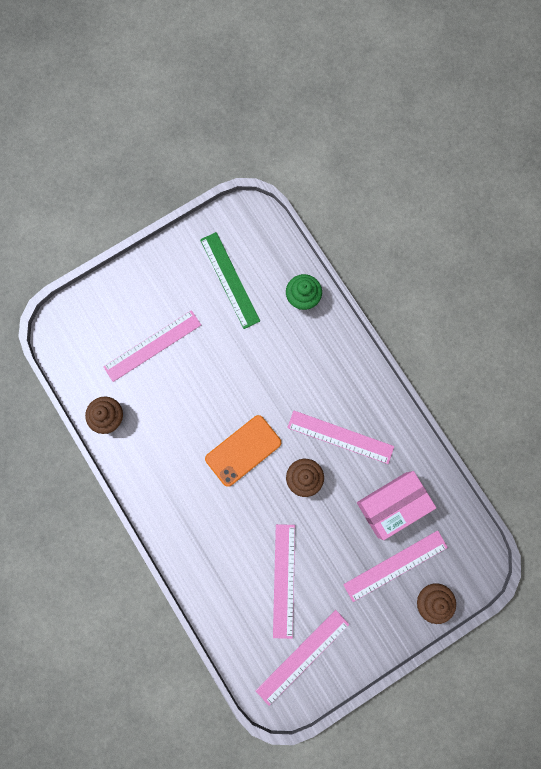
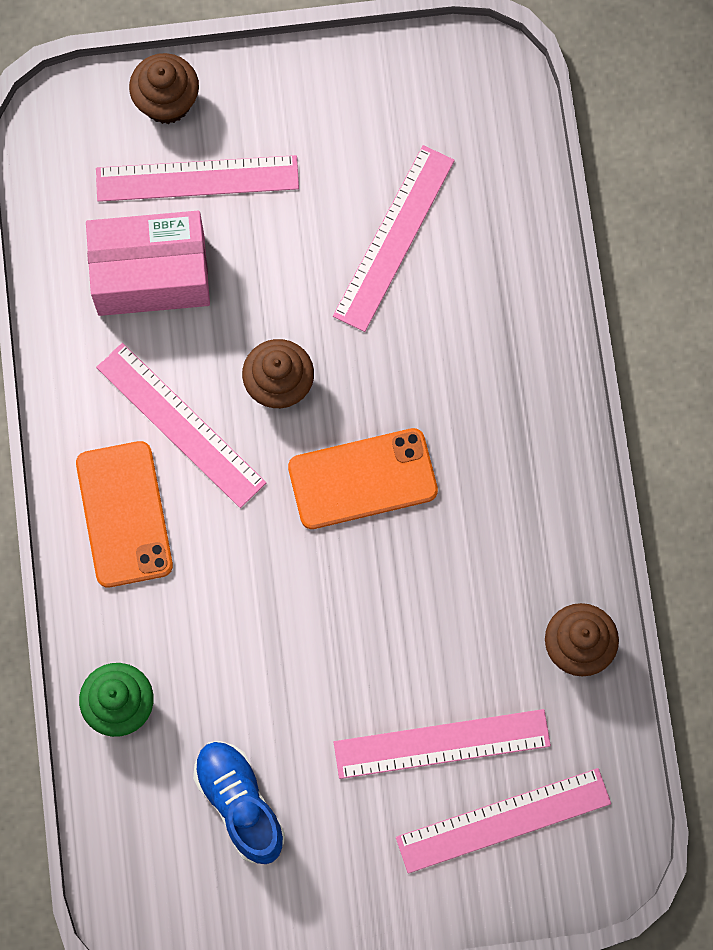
camera: 155 degrees left, 5 degrees down
green ruler [200,232,260,329] -> blue shoe [193,741,285,864]
pink ruler [255,610,349,706] -> pink ruler moved to [396,768,611,873]
none -> orange phone [76,441,173,587]

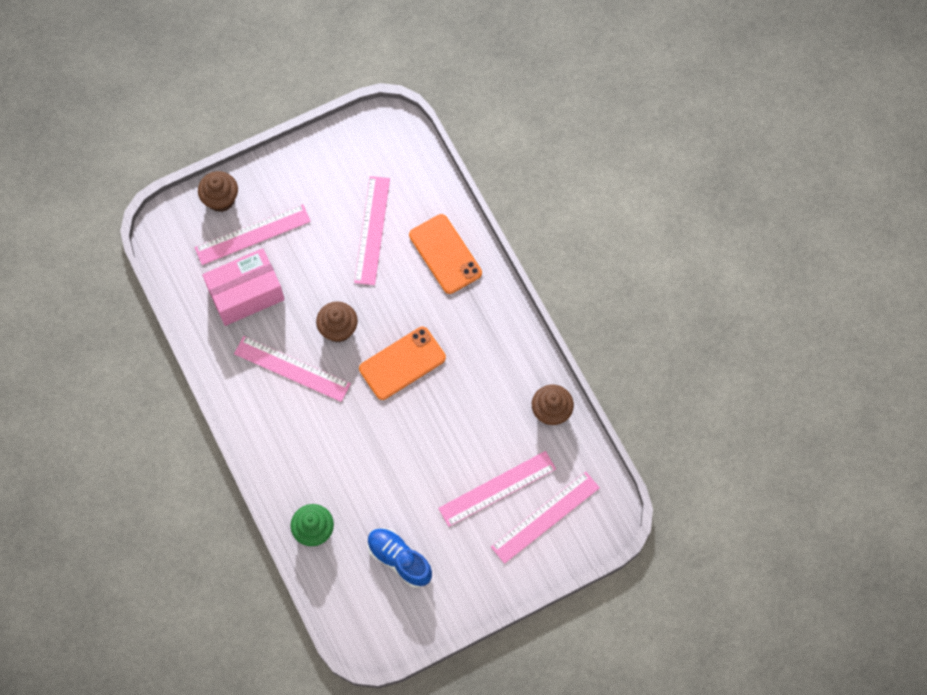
camera: 20 degrees left, 5 degrees down
orange phone [76,441,173,587] -> orange phone moved to [409,214,482,294]

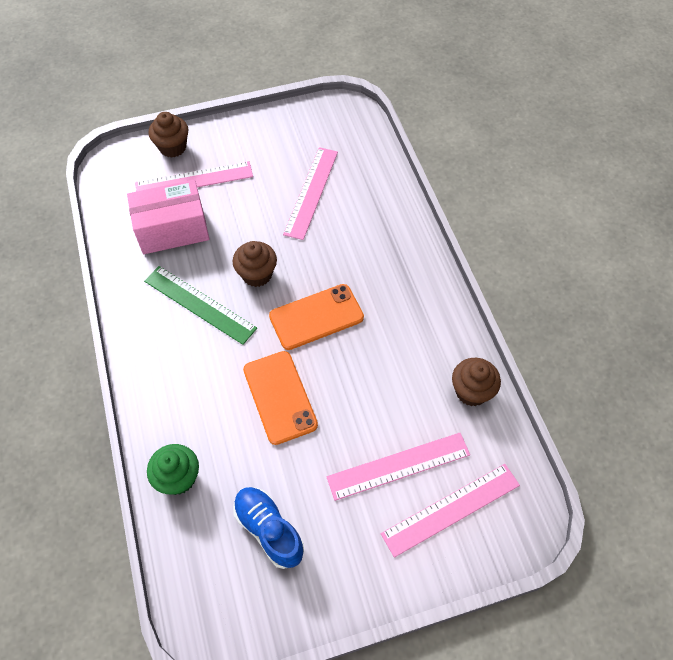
camera: 10 degrees right, 10 degrees down
pink ruler [234,336,351,402] -> green ruler [144,266,257,345]
orange phone [409,214,482,294] -> orange phone moved to [243,351,318,445]

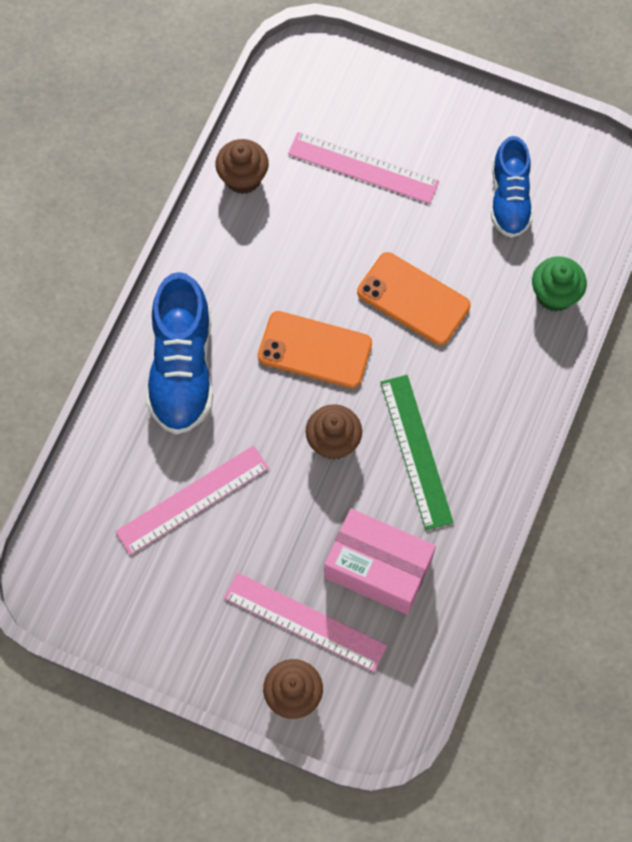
camera: 140 degrees left, 10 degrees up
orange phone [243,351,318,445] -> orange phone turned 75 degrees counterclockwise [357,252,471,345]
pink ruler [381,464,520,558] -> none
none -> blue shoe [146,272,213,435]

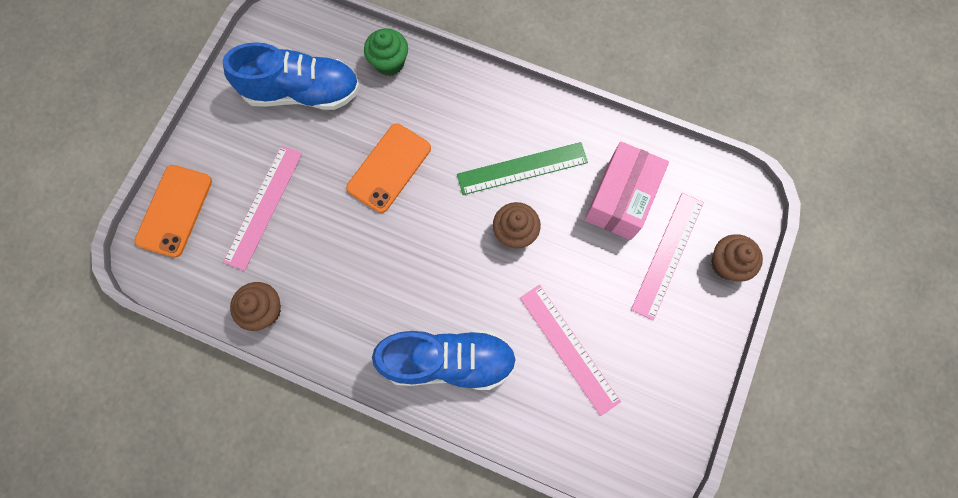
camera: 90 degrees left, 5 degrees up
orange phone [258,311,372,388] -> orange phone moved to [134,165,212,258]
blue shoe [491,136,533,238] -> blue shoe [223,42,360,110], size x1.53

